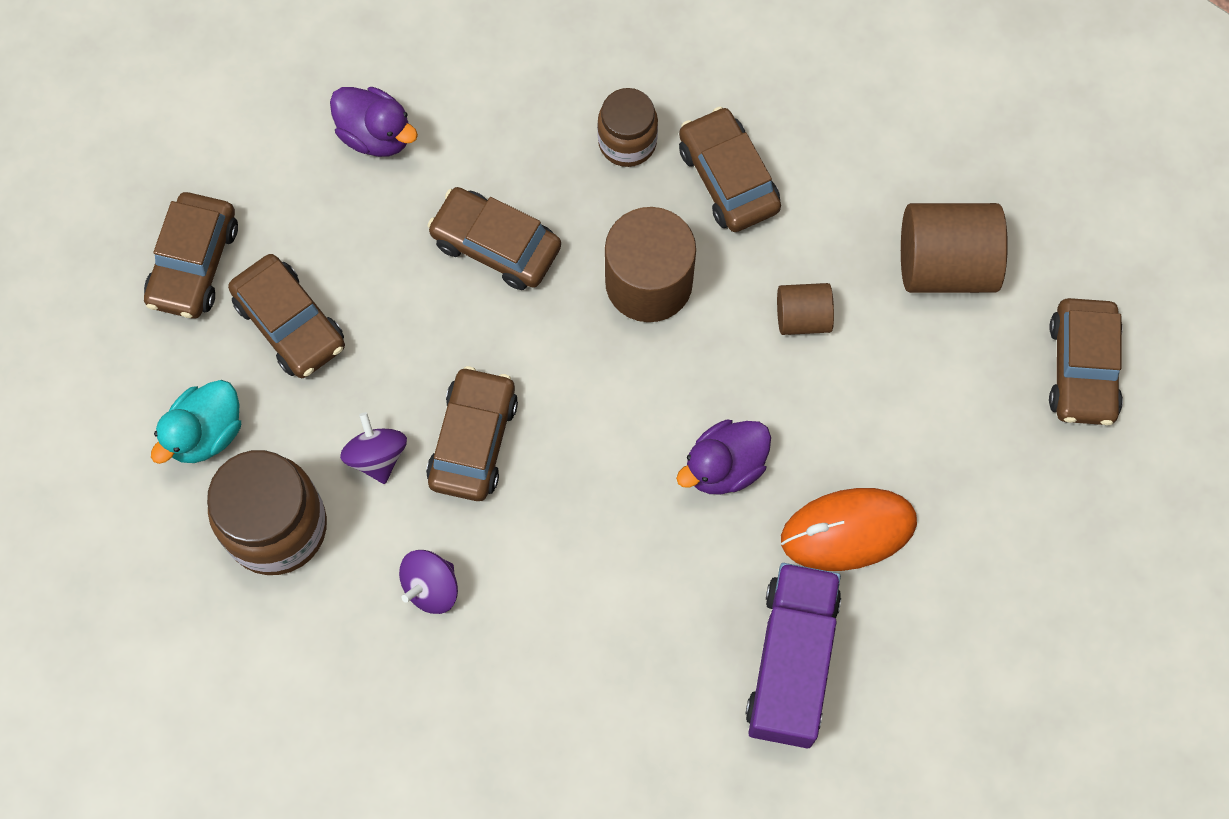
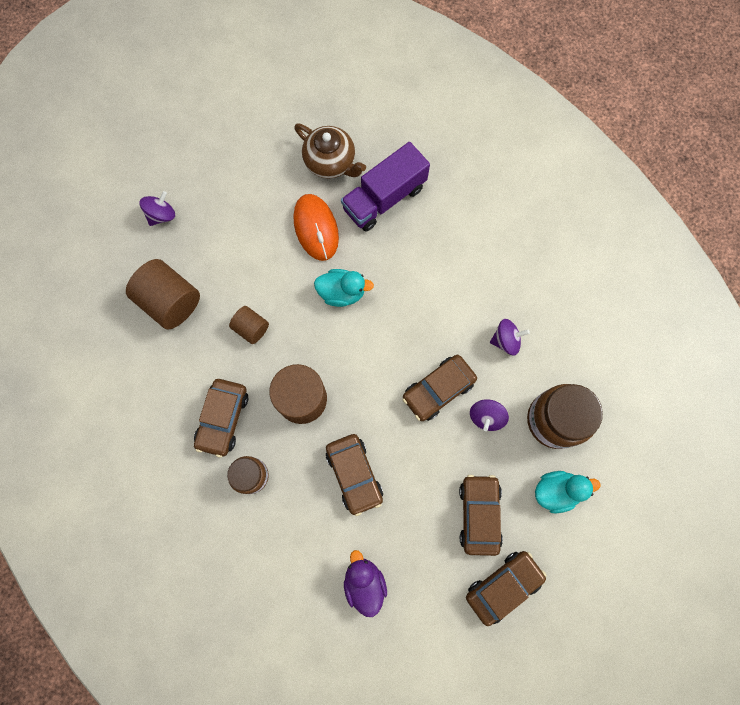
camera: 140 degrees left, 5 degrees up
purple duck [676,419,771,495] -> turquoise duck [314,269,374,307]
orange mouse [781,488,917,571] -> orange mouse turned 45 degrees clockwise [293,194,339,261]
brown car [1049,298,1123,425] -> purple spinning top [140,191,175,226]
none -> brown teapot [294,124,366,179]

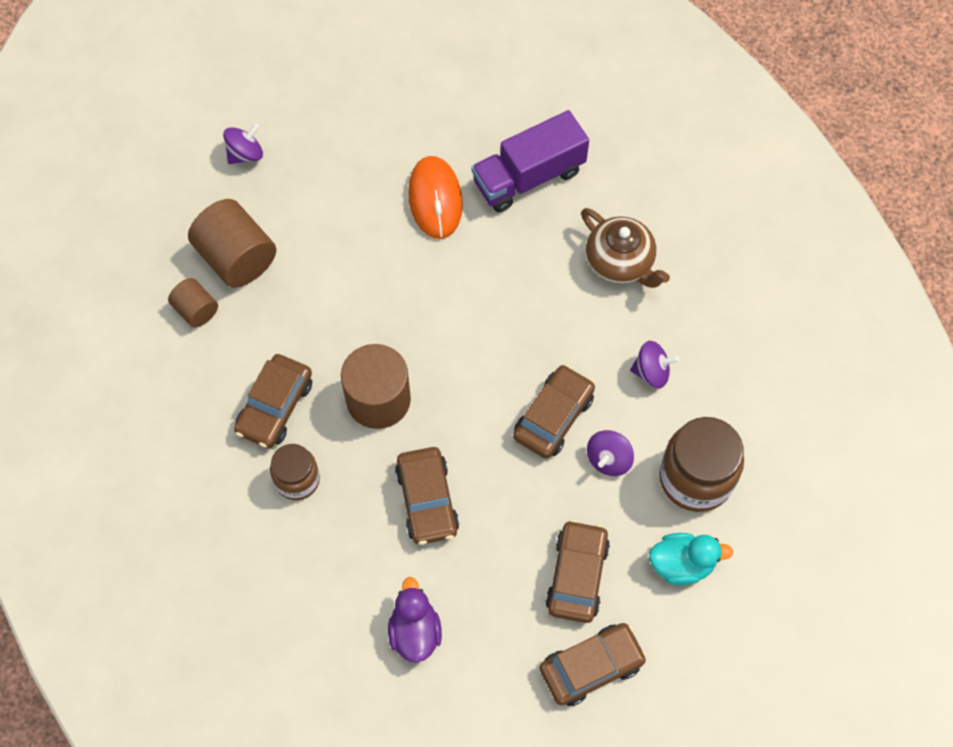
camera: 10 degrees right, 10 degrees down
brown cylinder [229,306,269,344] -> brown cylinder moved to [168,278,218,328]
brown teapot [294,124,366,179] -> brown teapot moved to [581,208,670,288]
turquoise duck [314,269,374,307] -> none
brown car [402,355,477,421] -> brown car turned 150 degrees clockwise [513,365,595,459]

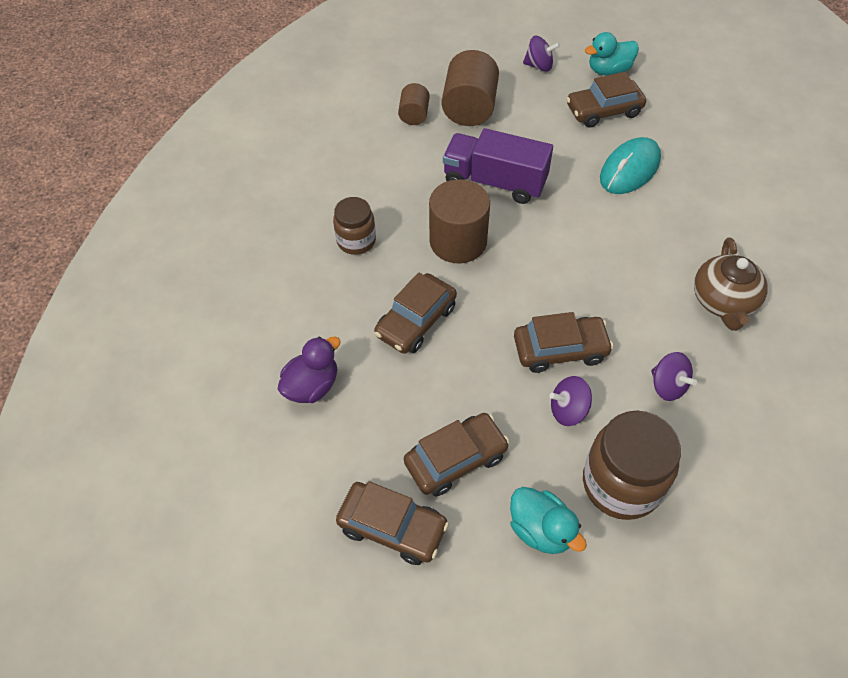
camera: 50 degrees right, 10 degrees down
brown car [234,354,312,448] -> brown car moved to [566,72,646,128]
orange mouse [408,156,463,239] -> turquoise mouse [600,137,661,194]
purple truck [472,110,589,212] -> purple truck moved to [443,128,553,204]
none -> turquoise duck [585,32,639,76]

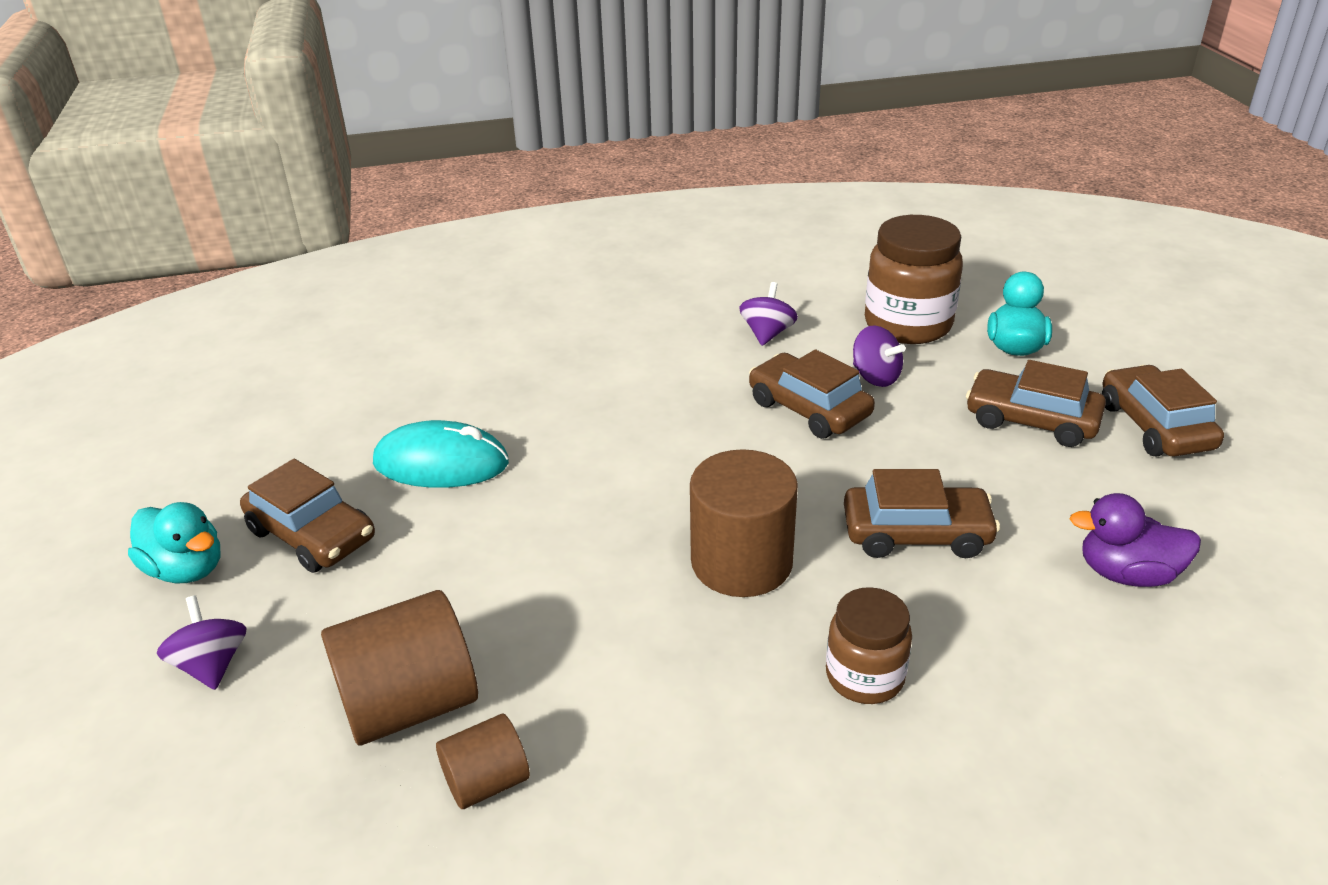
camera: 125 degrees left, 20 degrees down
purple truck [443,128,553,204] -> none
brown teapot [694,237,768,331] -> none

